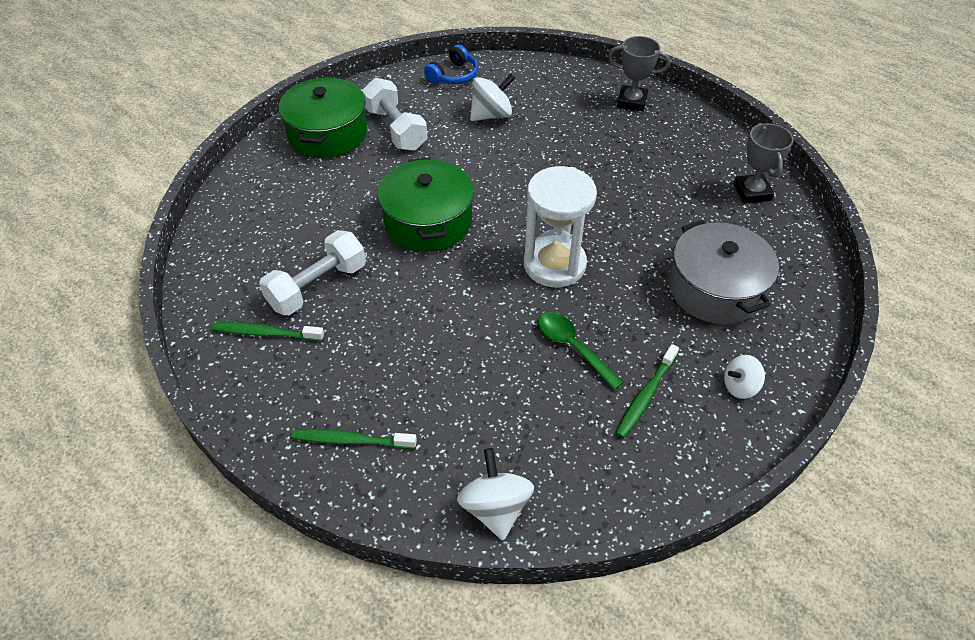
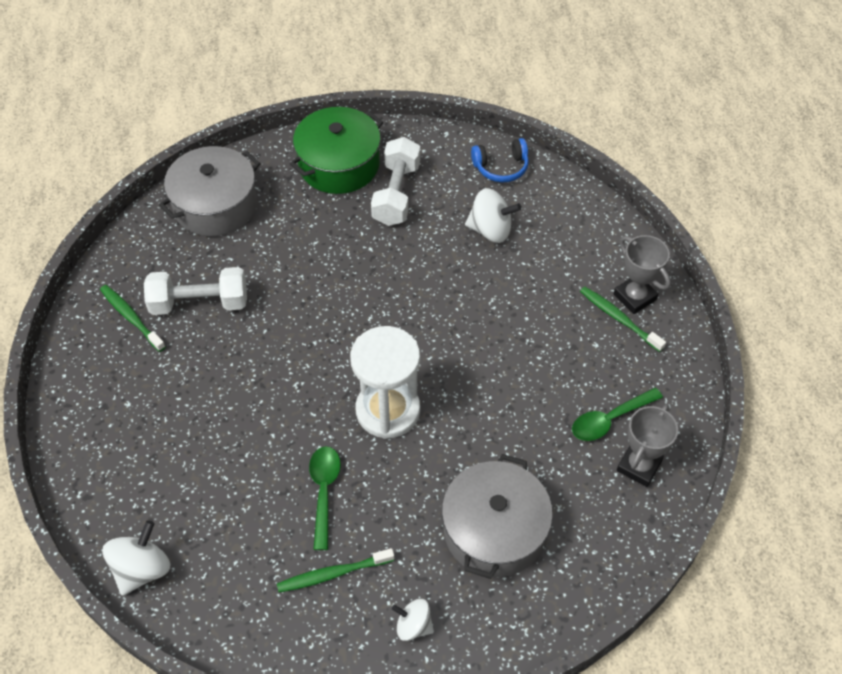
camera: 40 degrees right, 5 degrees up
green toothbrush [291,429,417,449] -> green toothbrush moved to [580,287,666,352]
green pot [378,157,474,252] -> none
none -> grey pot [159,146,261,236]
none -> green spoon [572,388,663,441]

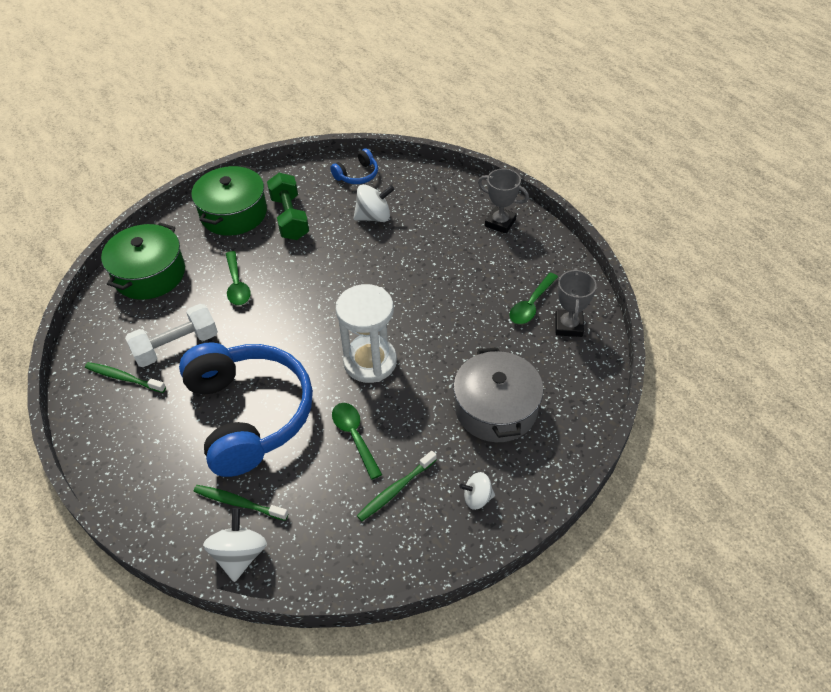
camera: 25 degrees left, 5 degrees down
grey pot [159,146,261,236] -> green pot [101,223,185,300]
white dumbbell [371,137,420,226] -> green dumbbell [267,173,309,240]
green toothbrush [580,287,666,352] -> green toothbrush moved to [194,485,288,521]
none -> blue headphones [179,342,313,477]
none -> green spoon [226,251,251,305]

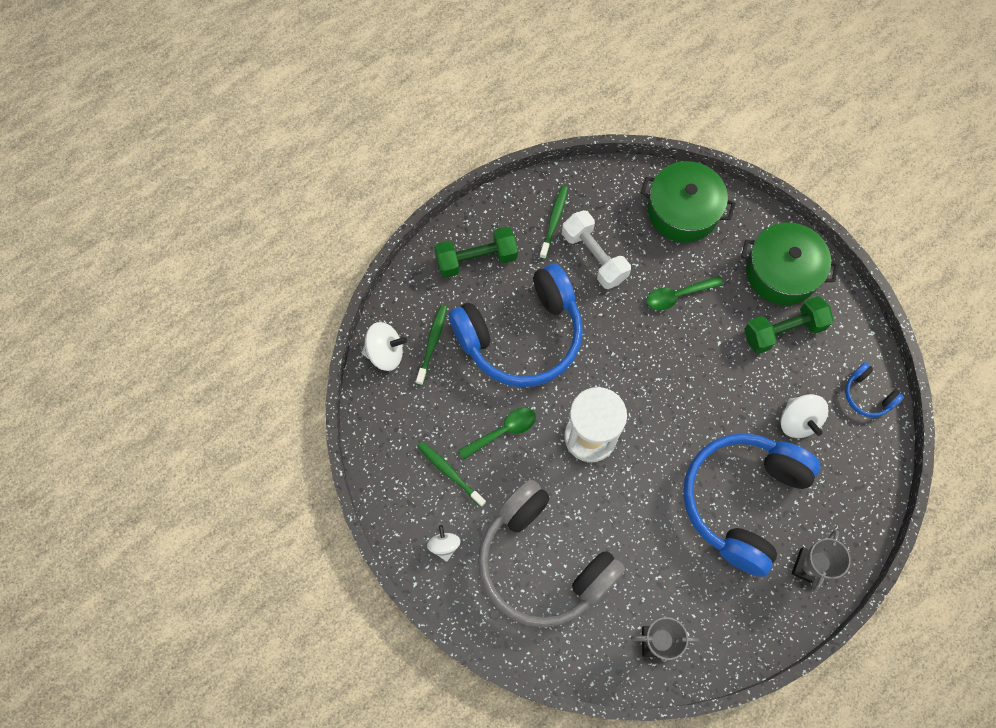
camera: 85 degrees right, 20 degrees up
grey pot [453,347,543,442] -> grey headphones [478,479,625,628]
green spoon [509,273,558,324] -> none
none -> green dumbbell [434,227,518,278]
none -> blue headphones [683,433,821,577]

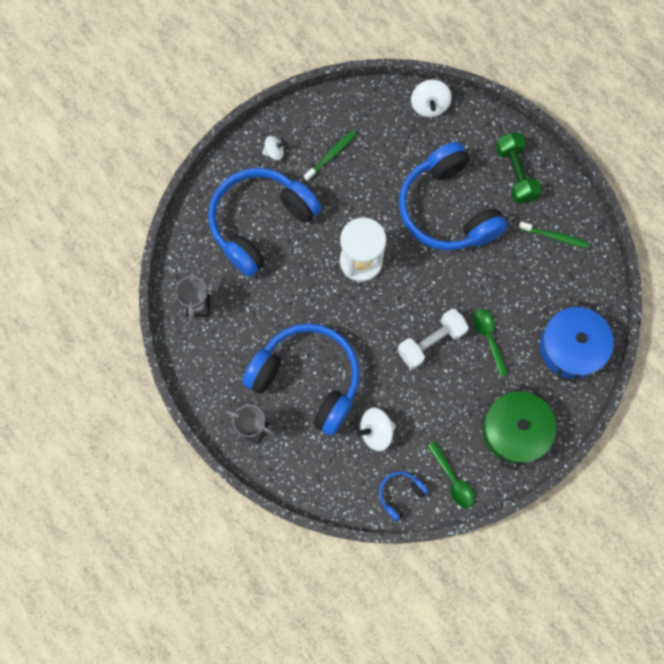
camera: 90 degrees right, 5 degrees up
green toothbrush [416,305,447,385] -> none
green spoon [458,407,536,459] -> green spoon moved to [428,441,475,508]
grey headphones [478,479,625,628] -> blue headphones [208,168,321,277]
white dumbbell [562,210,631,289] -> white dumbbell moved to [397,309,469,369]
green pot [641,161,736,243] -> blue pot [540,301,614,384]
green dumbbell [744,296,834,354] -> none

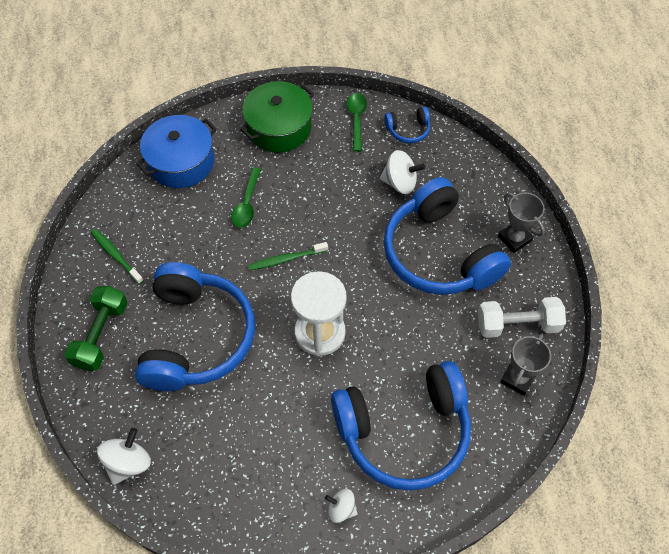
camera: 150 degrees left, 15 degrees down
green toothbrush [304,130,356,181] -> green toothbrush moved to [248,242,328,270]
white dumbbell [397,309,469,369] -> white dumbbell moved to [478,297,566,338]

